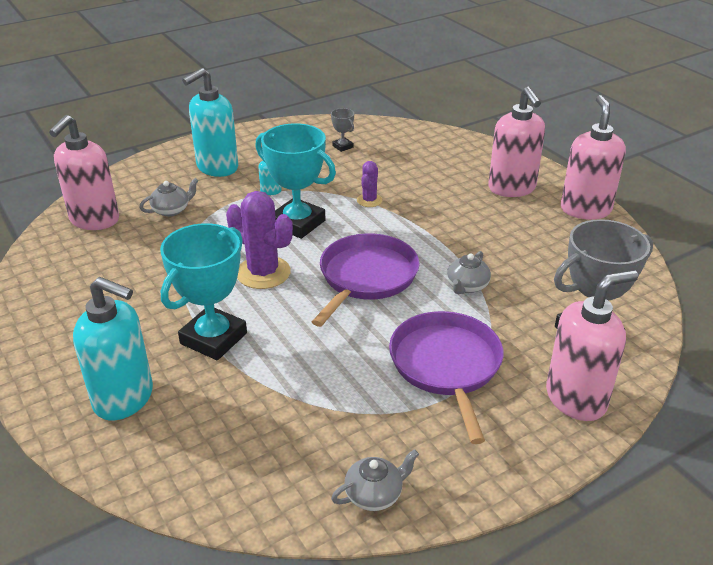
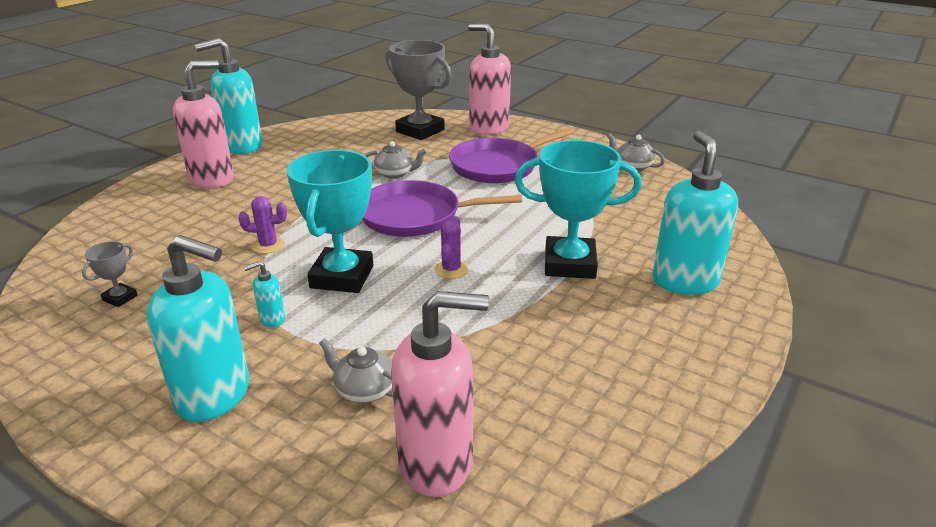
camera: 115 degrees left, 5 degrees down
purple cactus [226,191,293,289] -> purple cactus [434,216,468,279], size x0.54
pink soap dispenser [561,95,626,220] -> turquoise soap dispenser [195,38,262,154]

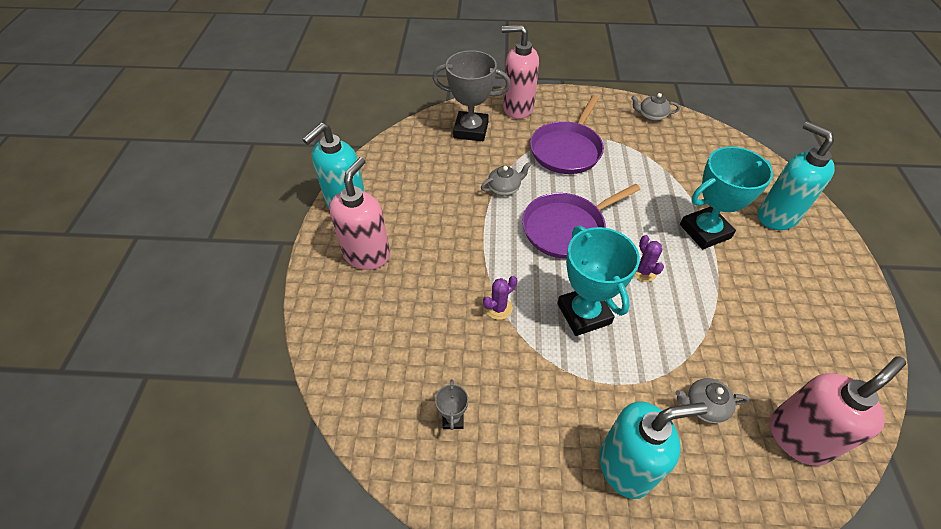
camera: 30 degrees left, 20 degrees up
turquoise soap dispenser [244,261,285,327] -> none

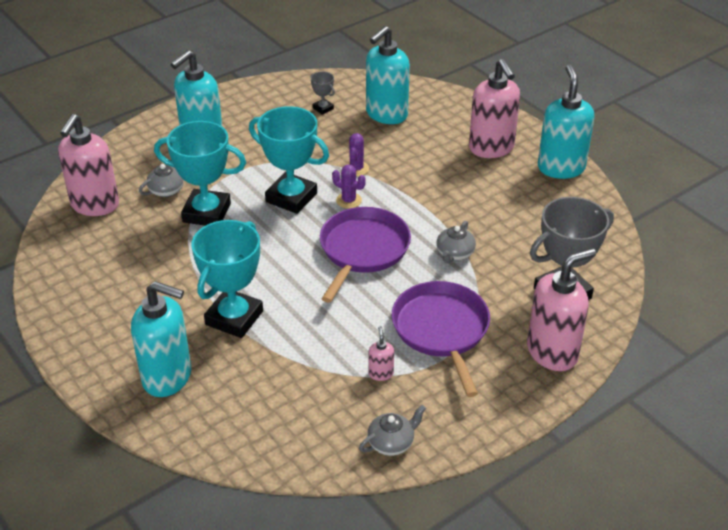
camera: 140 degrees right, 10 degrees down
purple cactus [634,235,664,282] -> purple cactus moved to [332,164,366,209]
none -> turquoise trophy [154,121,246,226]
none -> turquoise soap dispenser [366,26,410,124]
none -> pink soap dispenser [368,326,394,381]

